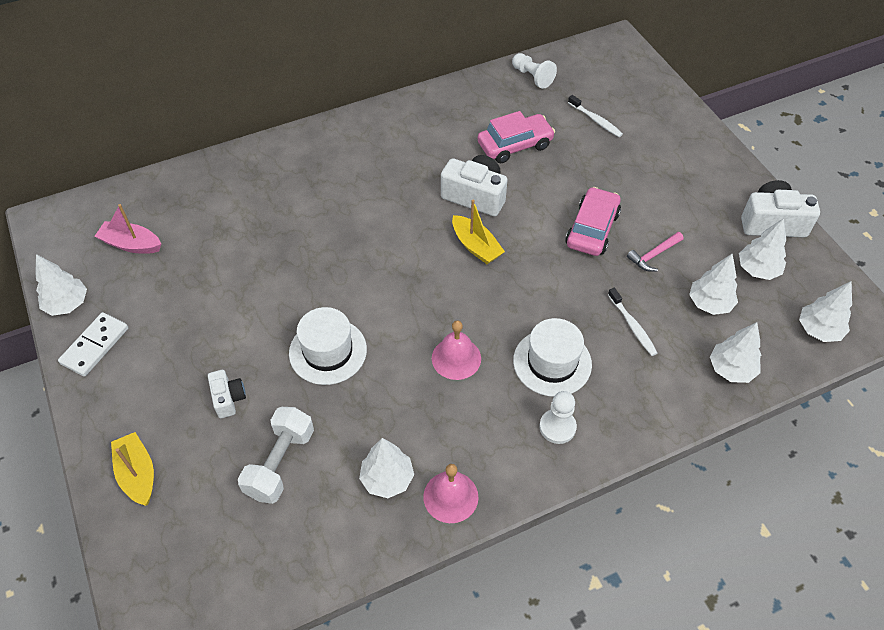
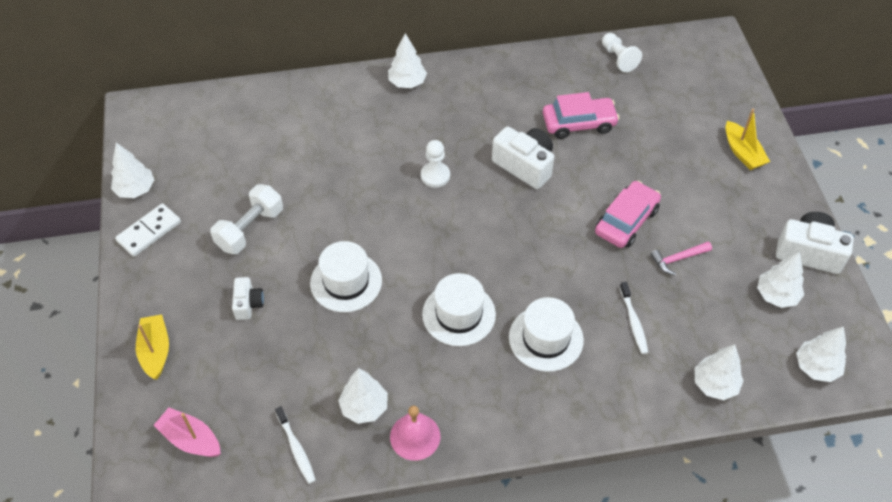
camera: 15 degrees right, 0 degrees up
pink boat [95,204,161,254] -> pink boat moved to [154,408,221,457]
white dumbbell [238,407,314,504] -> white dumbbell moved to [210,184,283,254]
pink bell [432,320,481,380] -> white hat [422,273,496,346]
yellow boat [452,199,505,264] -> yellow boat moved to [726,109,770,170]
white pawn [540,391,577,444] -> white pawn moved to [421,140,450,188]
white toothbrush [568,95,623,137] -> white toothbrush moved to [275,406,316,484]
white tree [689,253,738,315] -> white tree moved to [388,33,427,88]

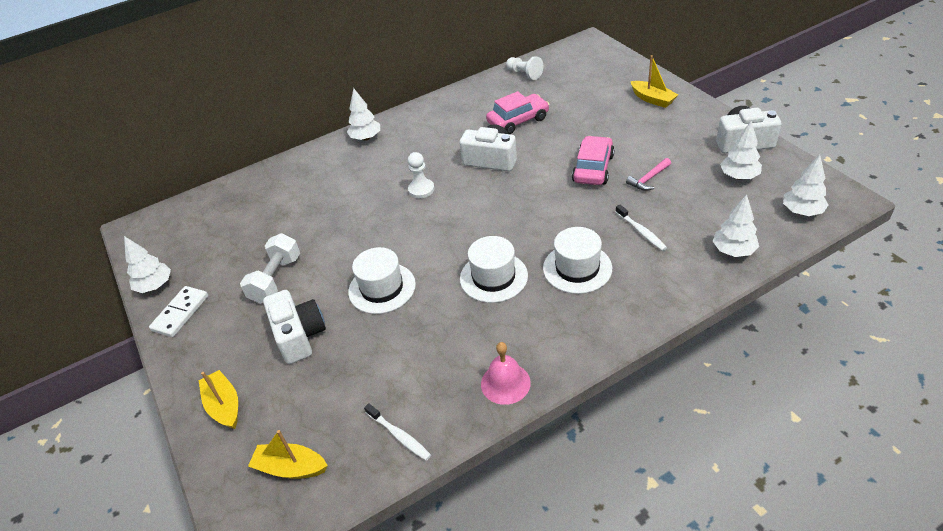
camera: 15 degrees left, 10 degrees down
pink boat [154,408,221,457] -> yellow boat [248,430,328,479]
white camera [232,277,264,320] -> white camera [263,290,326,364], size x1.76
white tree [338,368,388,424] -> none

